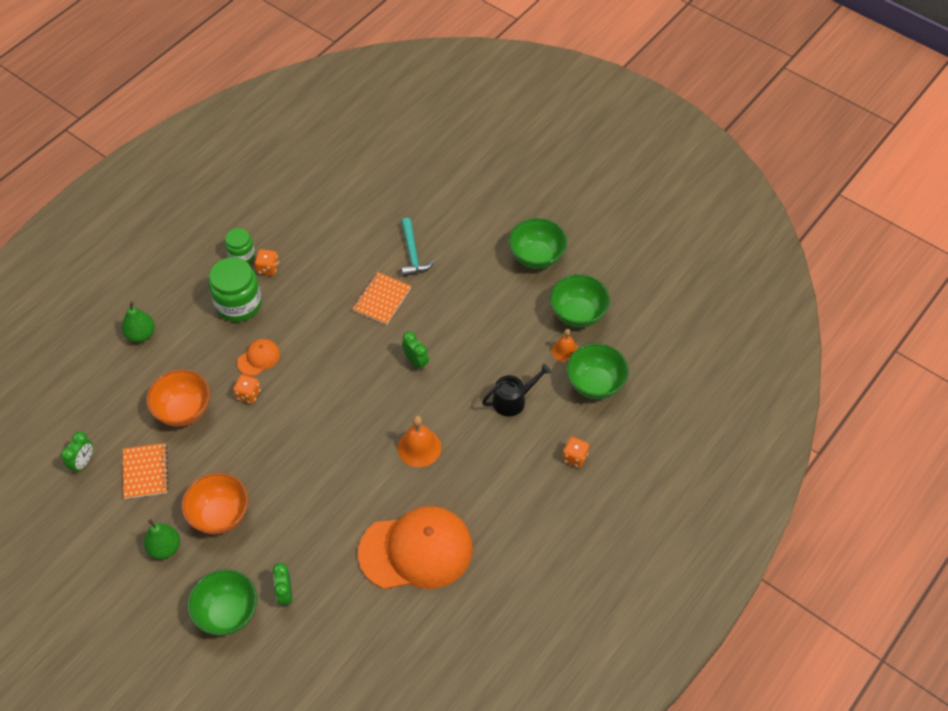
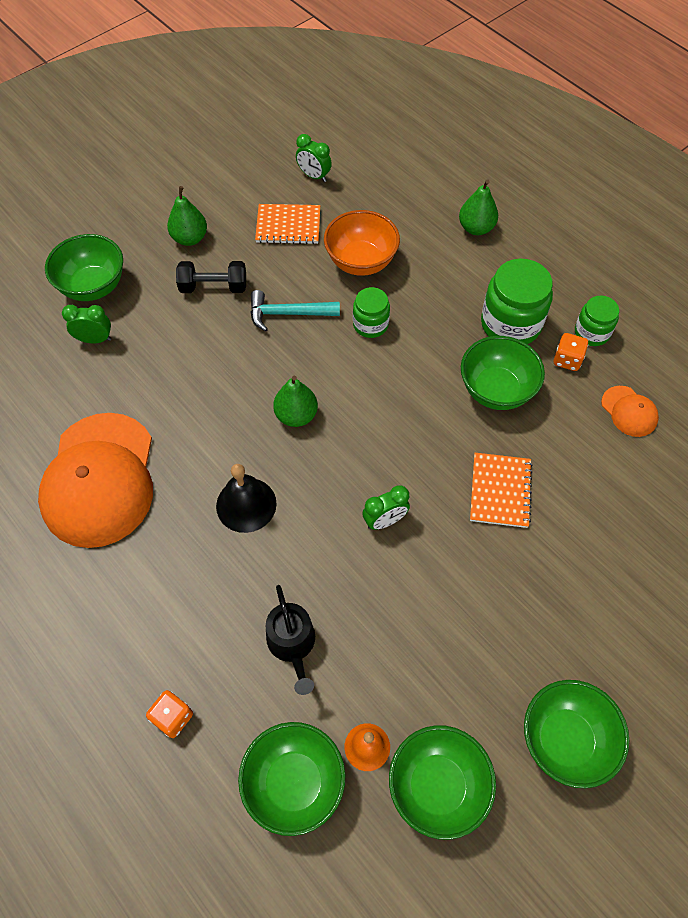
camera: 100 degrees right, 5 degrees up
orange bowl [182,473,248,535] -> black dumbbell [176,261,246,293]
orange dice [233,375,261,404] -> green jar [353,287,390,338]
orange cap [237,339,280,376] -> orange cap moved to [601,386,659,437]
orange notebook [352,272,411,325] -> orange notebook turned 60 degrees clockwise [470,453,533,528]
orange bell [397,416,441,467] -> black bell [216,464,277,533]
turquoise hammer [401,218,435,277] -> turquoise hammer moved to [250,290,340,332]
none -> green pear [273,376,318,427]
none -> green bowl [461,336,545,410]

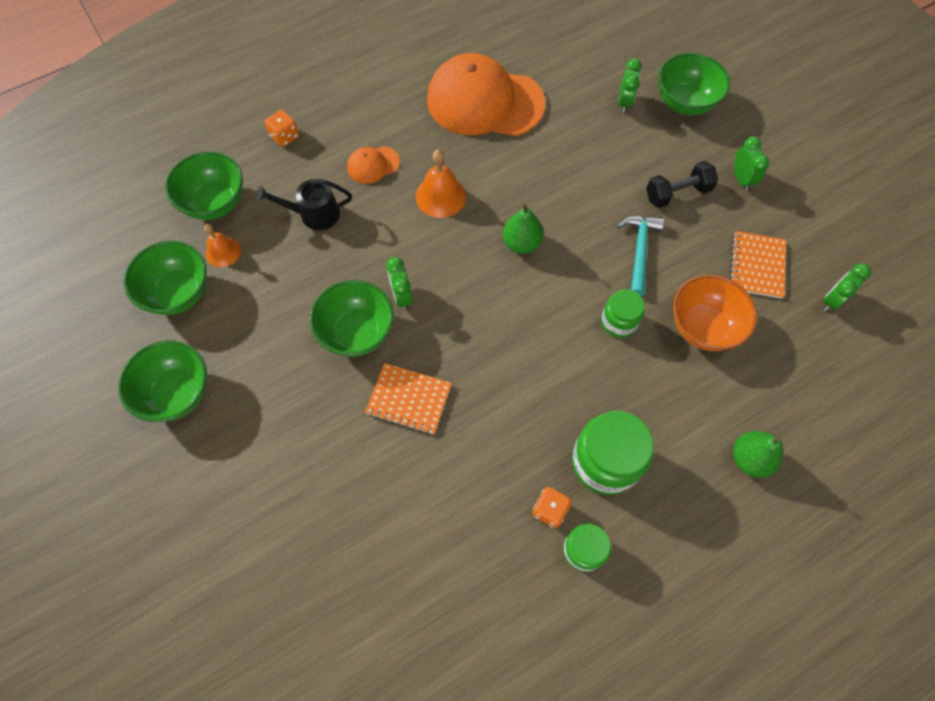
camera: 100 degrees right, 5 degrees up
green pear [167,186,207,246] -> green clock [734,136,769,191]
black dumbbell [176,261,246,293] -> black dumbbell turned 60 degrees clockwise [646,161,718,208]
black bell [216,464,277,533] -> orange bell [416,149,466,218]
green bowl [461,336,545,410] -> green bowl moved to [310,280,394,357]
orange cap [601,386,659,437] -> orange cap moved to [347,146,400,184]

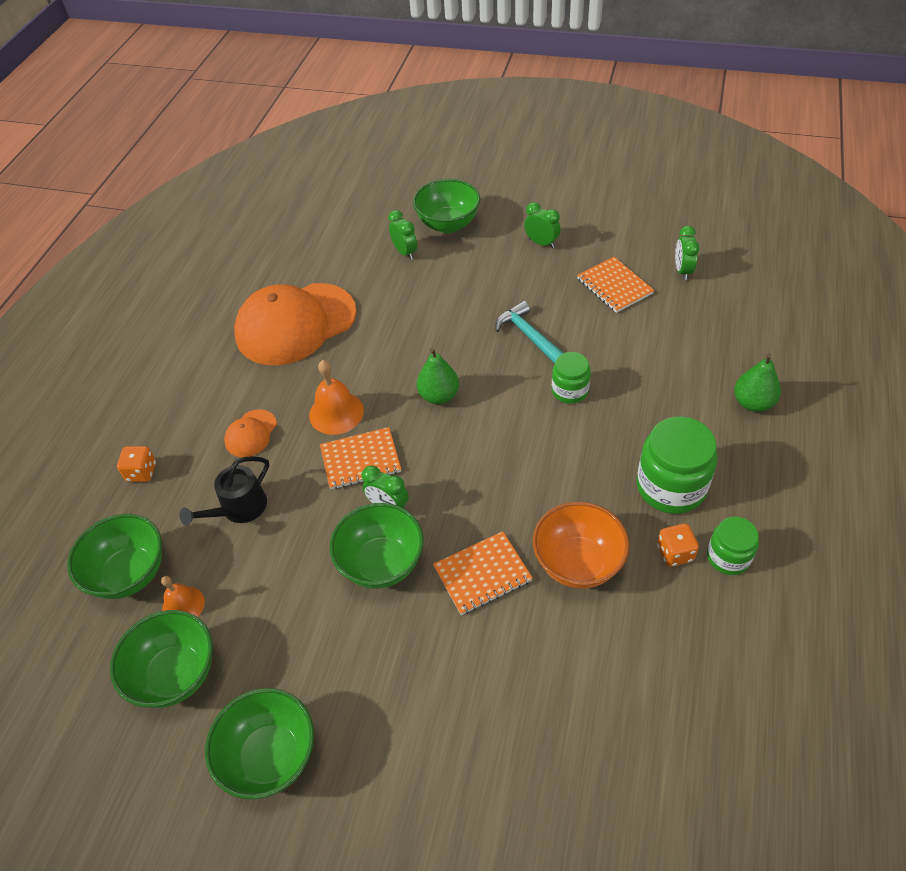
camera: 40 degrees left, 15 degrees down
black dumbbell [646,161,718,208] -> none
orange bowl [673,275,757,351] -> orange bowl moved to [533,502,630,588]
none -> orange notebook [320,427,401,489]

